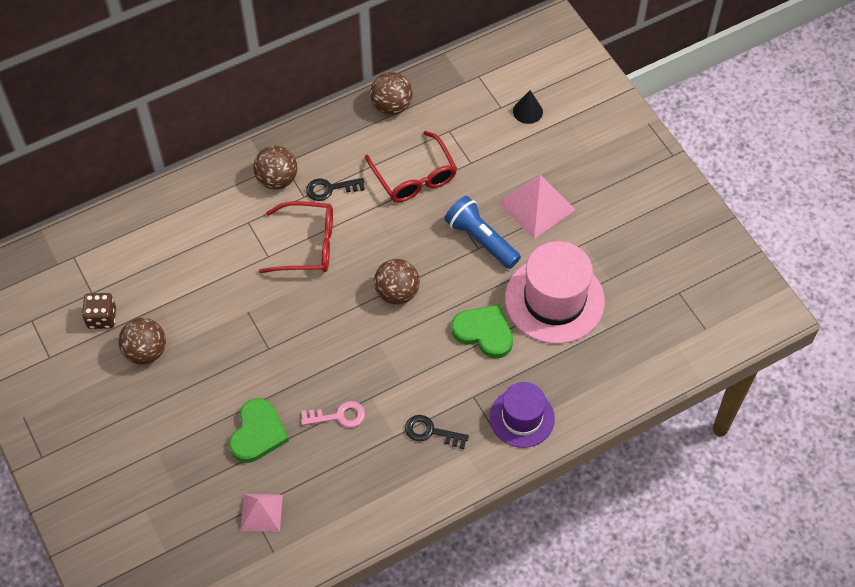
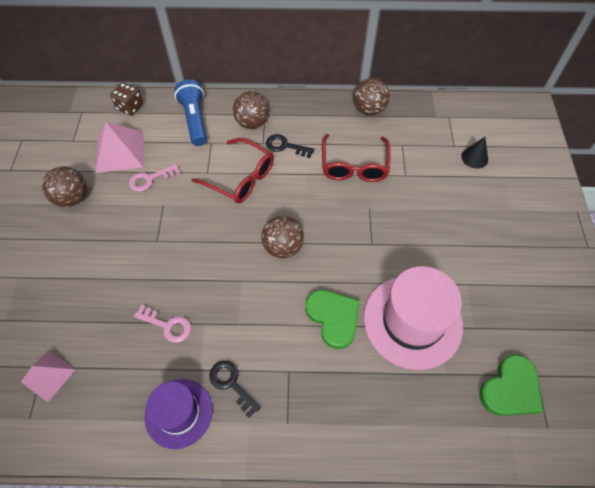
camera: 30 degrees right, 0 degrees up
brown dice [82,293,116,329] -> brown dice moved to [110,82,143,115]
green heart [229,398,289,463] -> green heart moved to [480,354,544,416]
blue flashlight [445,196,521,269] -> blue flashlight moved to [175,79,207,146]
purple hat [490,382,555,448] -> purple hat moved to [145,379,213,449]
pink pyramid [498,174,576,239] -> pink pyramid moved to [95,122,144,173]
none -> pink key [129,164,180,192]

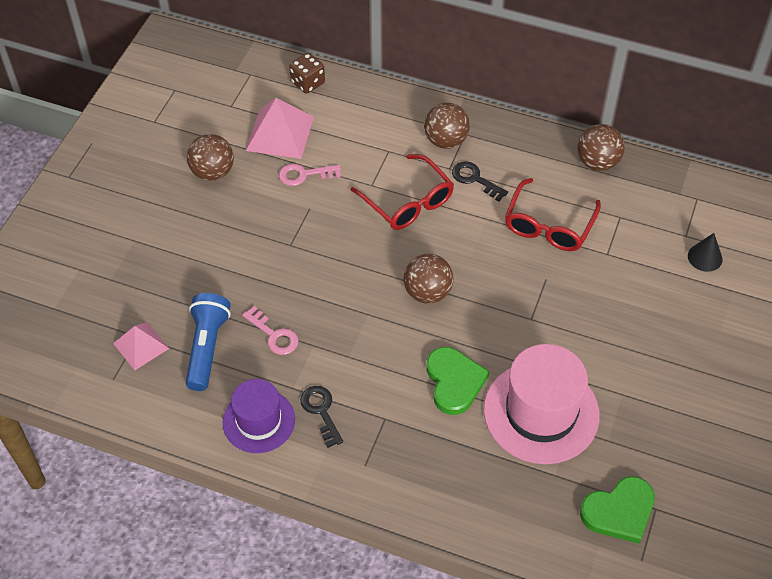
camera: 20 degrees right, 5 degrees down
blue flashlight [175,79,207,146] -> blue flashlight moved to [186,293,231,391]

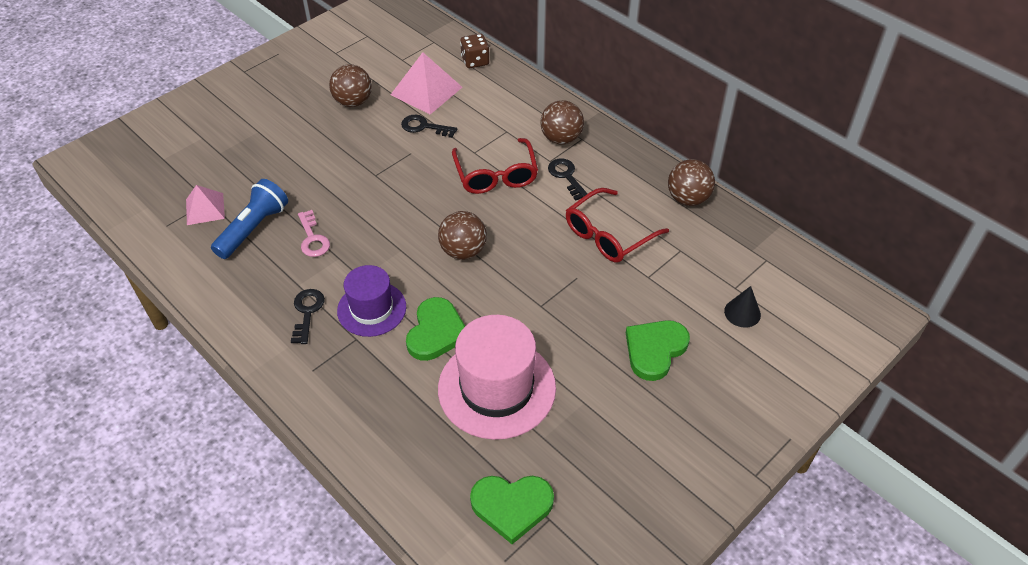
camera: 25 degrees right, 5 degrees down
purple hat [223,379,295,453] -> purple hat moved to [337,265,406,337]
pink key [279,164,341,186] -> black key [401,115,457,138]
none -> green heart [626,320,690,381]

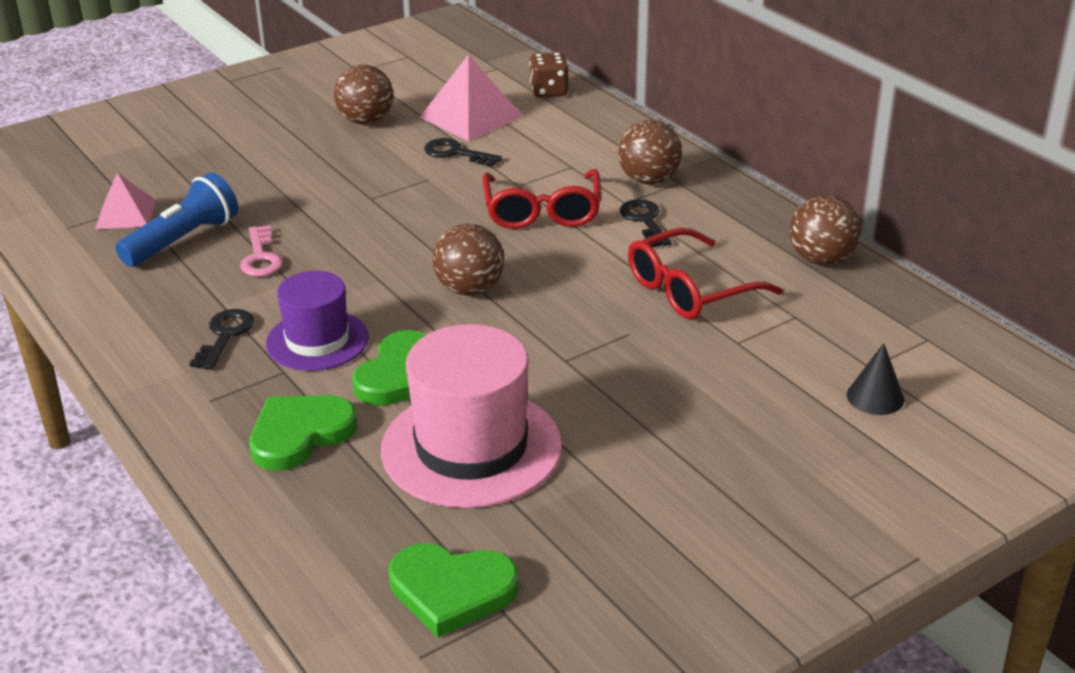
camera: 10 degrees right, 15 degrees down
green heart [626,320,690,381] -> green heart moved to [249,395,357,471]

